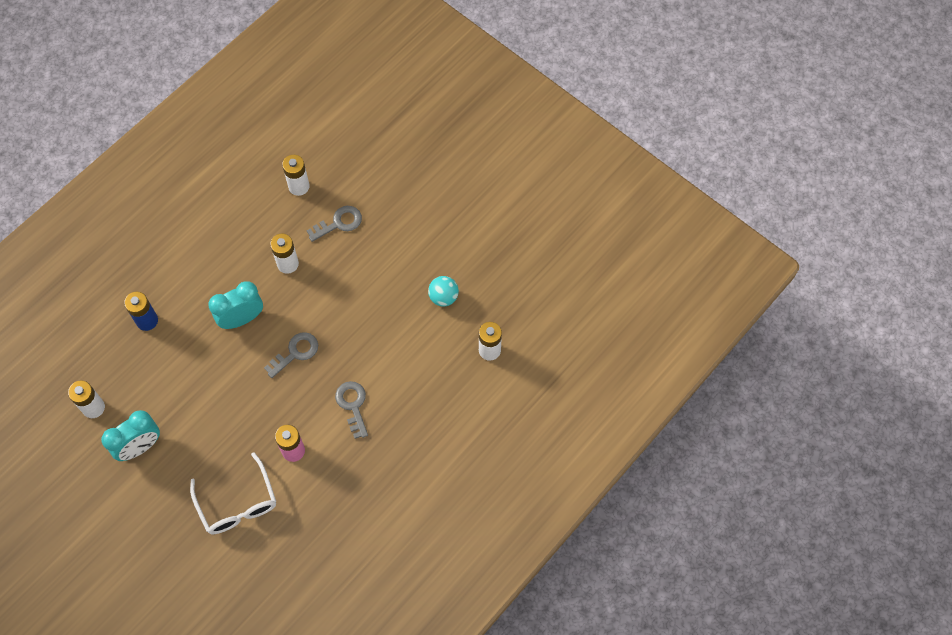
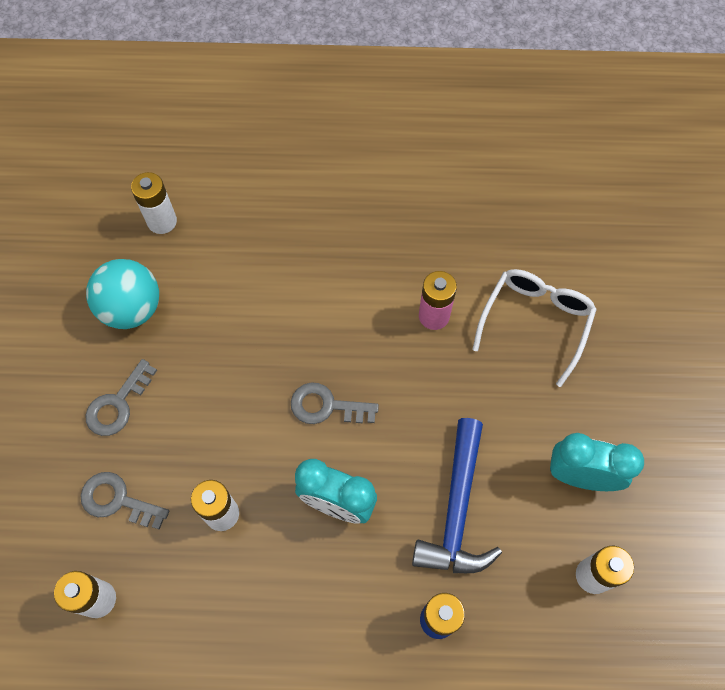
camera: 130 degrees left, 0 degrees up
grey key [335,381,368,439] -> grey key moved to [85,359,157,436]
turquoise ball [428,276,459,306] -> turquoise ball [86,259,159,329], size x1.58
none -> blue hammer [412,418,502,573]

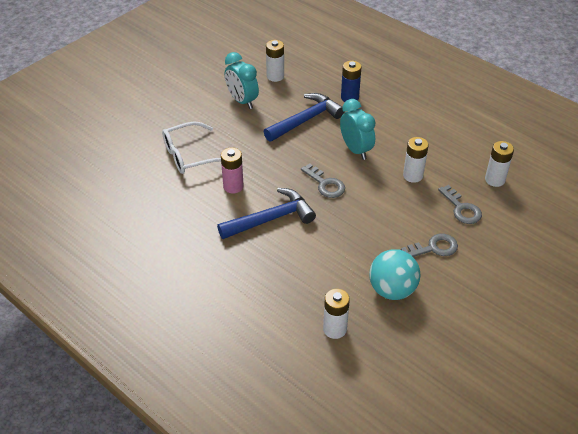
camera: 140 degrees left, 20 degrees down
none -> blue hammer [217,188,316,239]

